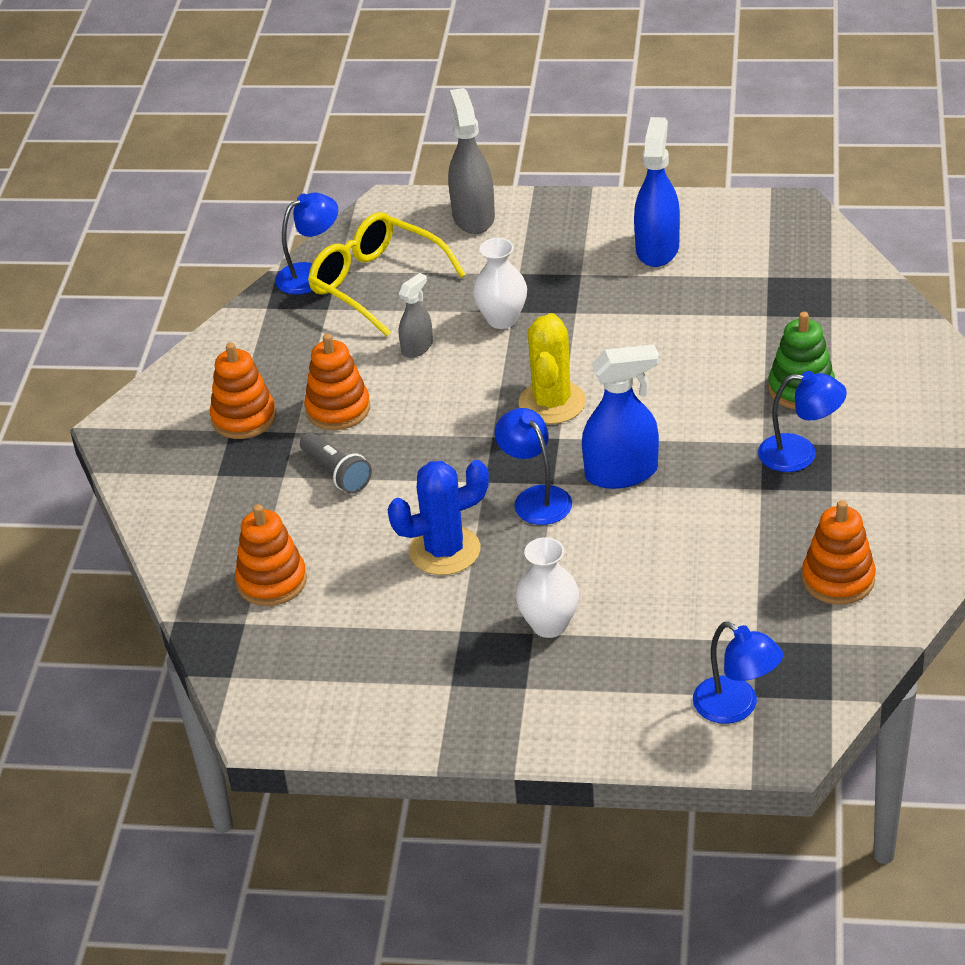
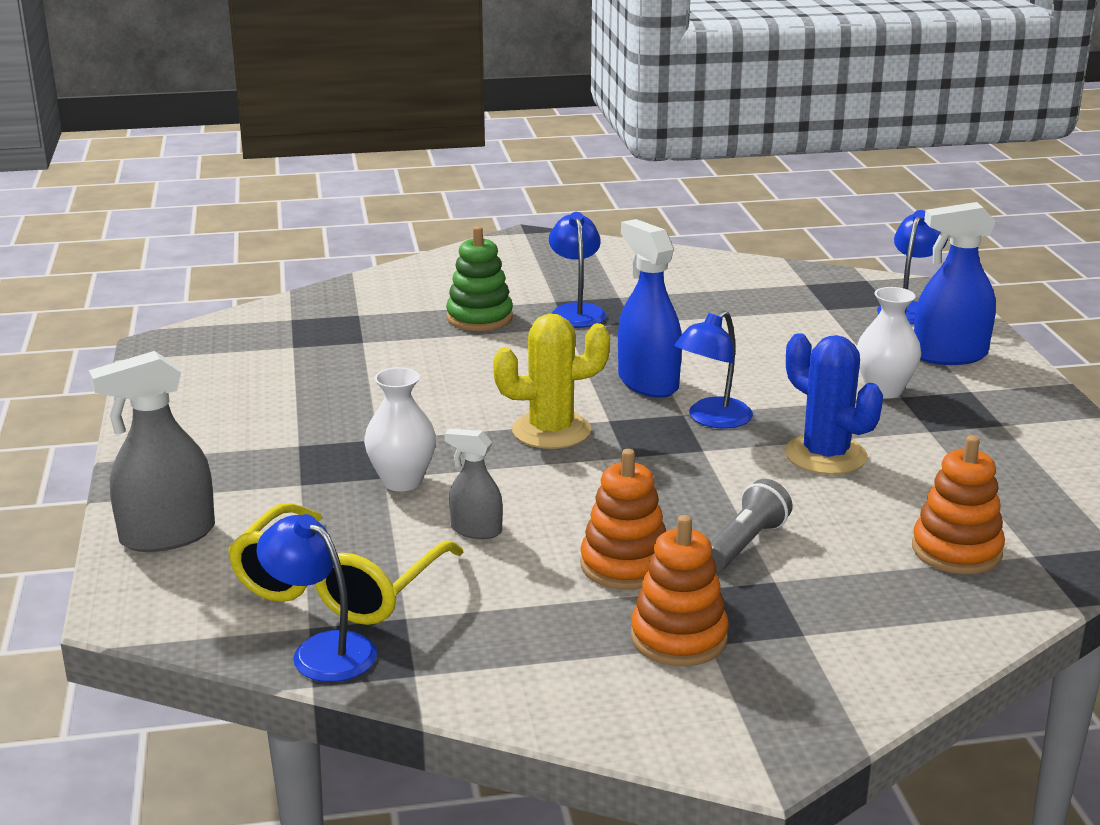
camera: 110 degrees left, 15 degrees down
blue spray bottle [634,117,680,267] -> blue spray bottle moved to [914,202,996,365]
orange stacking toy [802,500,876,605] -> none

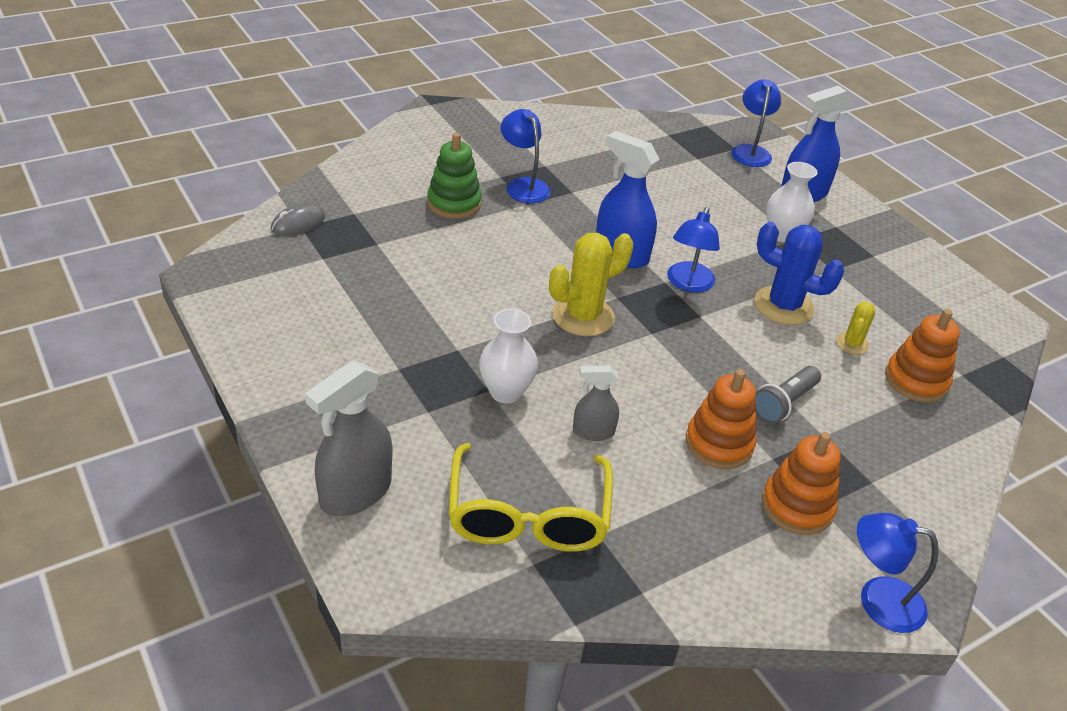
camera: 25 degrees left, 15 degrees up
blue lamp [256,514,377,682] -> blue lamp moved to [857,513,939,633]
grey flashlight [711,479,793,570] -> grey flashlight turned 150 degrees counterclockwise [755,366,821,424]
none -> grey mouse [271,203,325,236]
none -> yellow cactus [836,302,875,355]

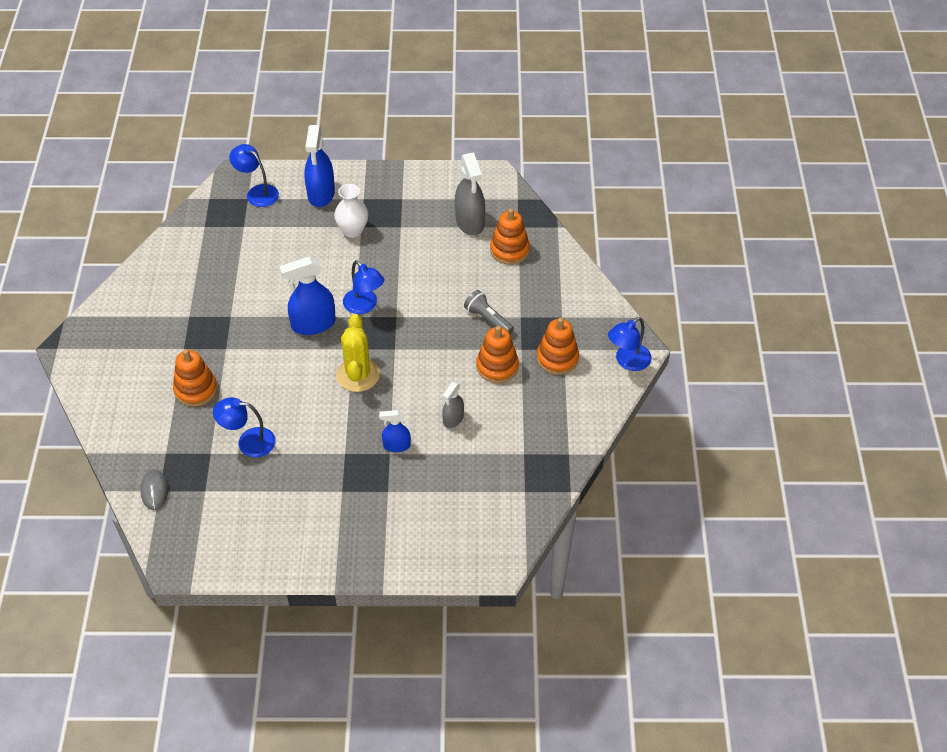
camera: 55 degrees left, 10 degrees up
grey spray bottle [305,360,392,516] -> grey spray bottle moved to [455,152,485,235]
green stacking toy [427,133,482,219] -> orange stacking toy [173,349,217,407]
yellow glasses [449,443,613,552] -> none
white vase [479,309,538,404] -> blue spray bottle [379,410,411,452]
blue lamp [501,109,551,203] -> blue lamp moved to [213,397,276,458]
blue cactus [754,222,844,325] -> none
grey flashlight [755,366,821,424] -> grey flashlight turned 150 degrees clockwise [464,290,514,334]
yellow cactus [836,302,875,355] -> none

